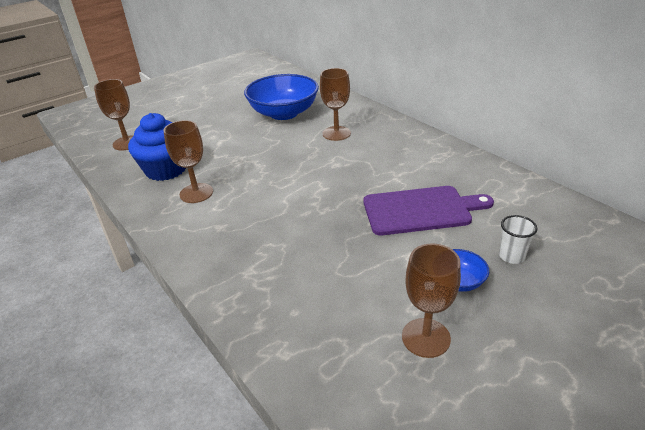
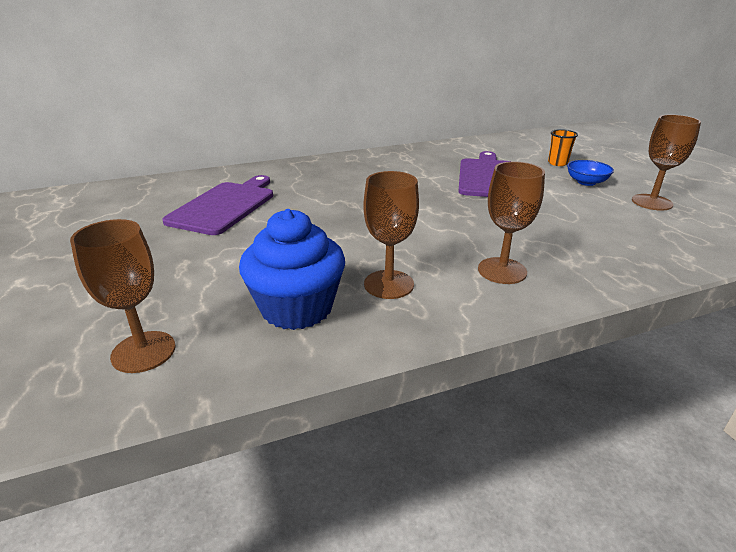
camera: 75 degrees left, 5 degrees down
blue bowl [244,74,319,120] -> purple cutting board [162,175,273,235]
brown goblet [320,68,351,141] -> brown goblet moved to [478,161,545,284]
white cup [499,215,538,264] -> orange cup [548,129,578,166]

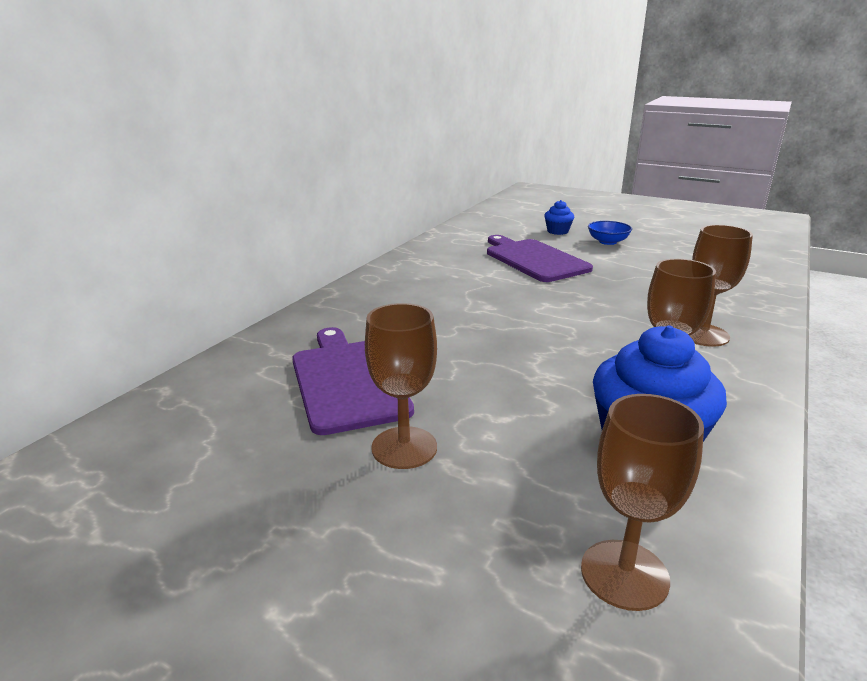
camera: 40 degrees left, 5 degrees down
orange cup [548,129,578,166] -> blue cupcake [544,200,574,235]
brown goblet [632,115,701,210] -> brown goblet moved to [365,303,437,469]

